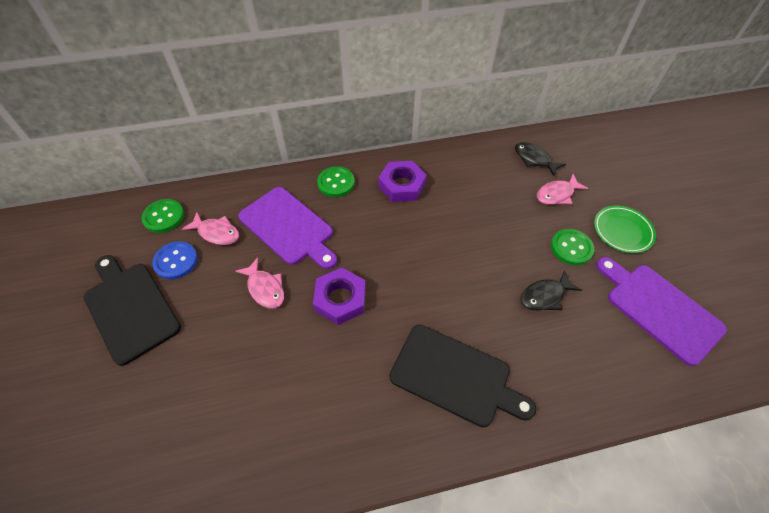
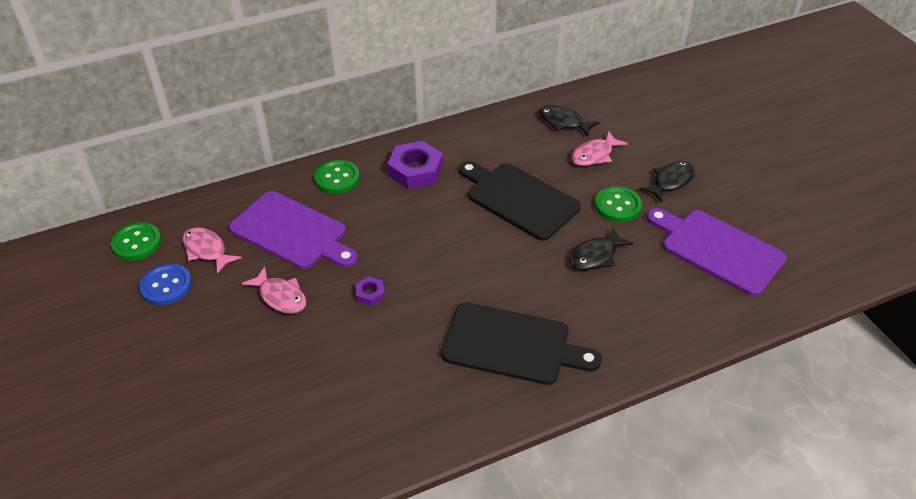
camera: 10 degrees left, 10 degrees down
black cutting board [84,255,181,366] -> black cutting board moved to [459,161,581,241]
pink fish [182,212,239,245] -> pink fish turned 150 degrees counterclockwise [183,227,242,274]
purple nut [313,268,366,325] -> purple nut [355,276,385,306], size x0.49
green plate [594,205,656,253] -> black fish [640,161,695,203]

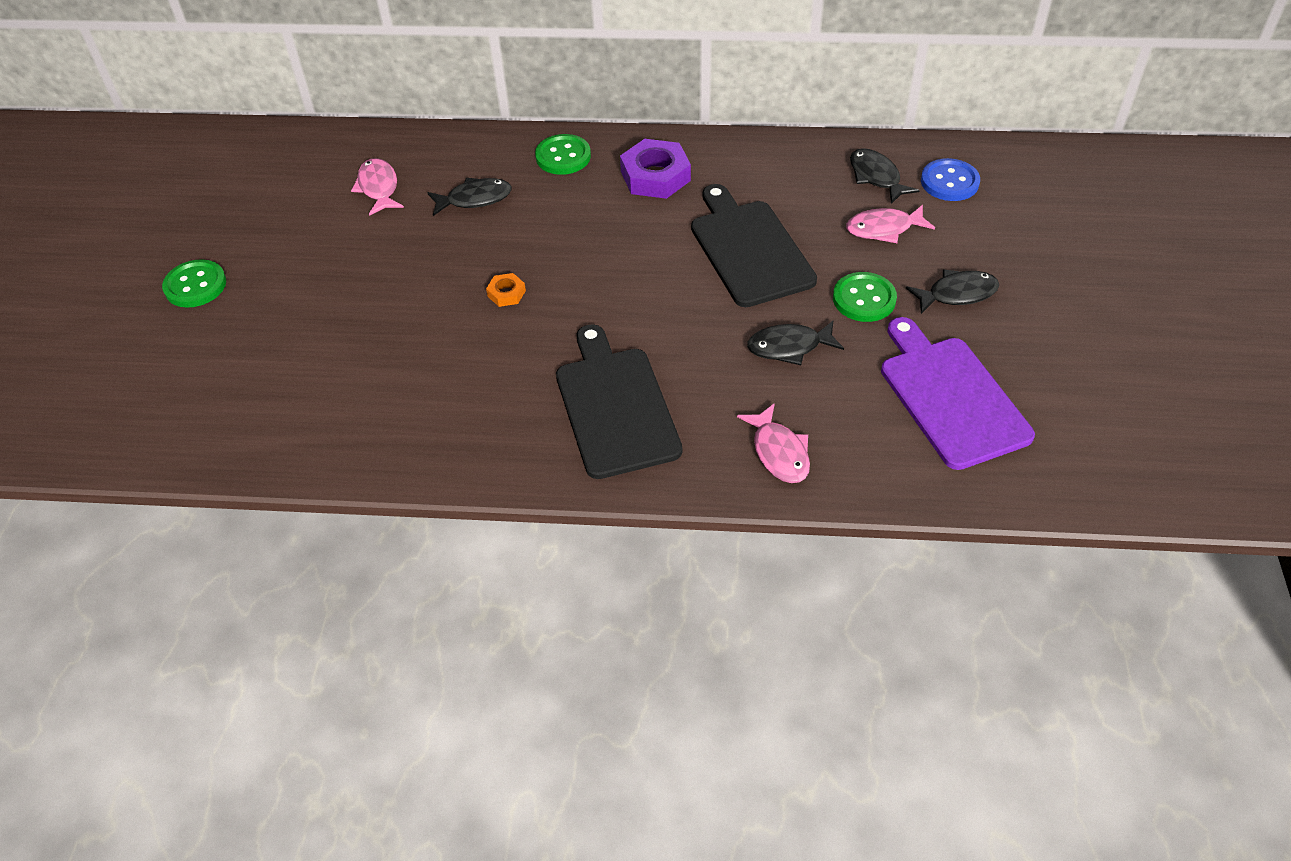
camera: 30 degrees right, 5 degrees up
green button [111,222,162,261] -> green button moved to [162,259,226,308]
blue button [139,264,192,305] -> blue button moved to [921,158,980,201]
purple cutting board [229,191,358,269] -> black fish [427,178,512,216]
pink fish [242,266,306,314] -> pink fish moved to [737,403,810,483]
purple nut [355,276,385,306] -> orange nut [486,273,526,307]
black cutting board [441,303,601,385] -> black cutting board turned 150 degrees counterclockwise [556,324,682,479]

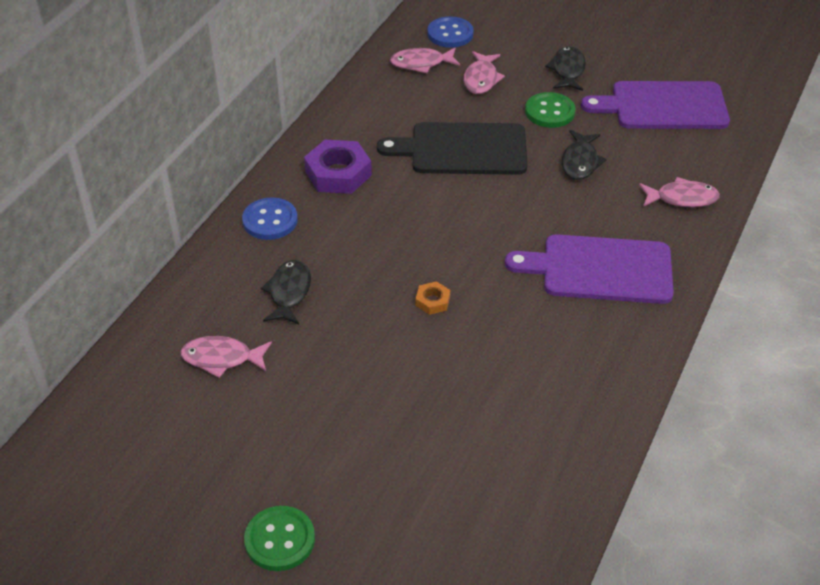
camera: 70 degrees left, 5 degrees down
green button [535,134,591,175] -> blue button [242,197,298,240]
black cutting board [556,324,682,479] -> purple cutting board [505,234,674,304]
black fish [850,148,920,204] -> pink fish [390,48,460,73]

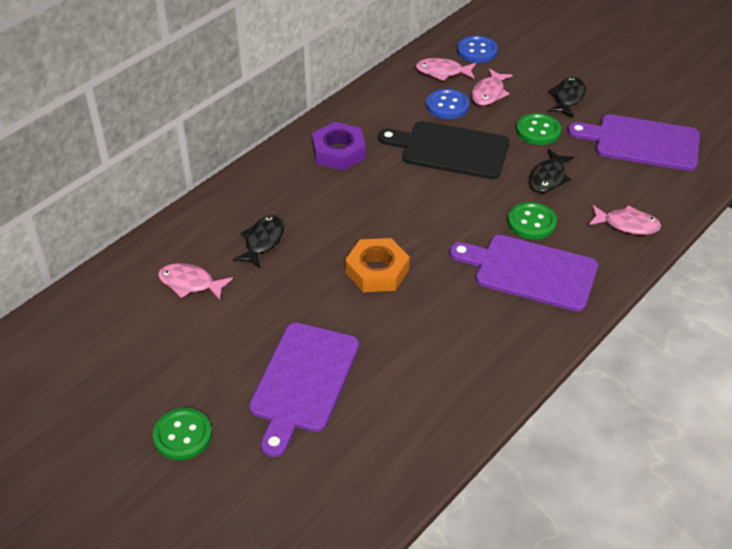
camera: 15 degrees right, 0 degrees up
blue button [242,197,298,240] -> blue button moved to [426,89,469,119]
orange nut [415,281,450,315] -> orange nut [345,238,410,292], size x2.03
none -> purple cutting board [249,323,359,457]
none -> green button [508,202,557,239]

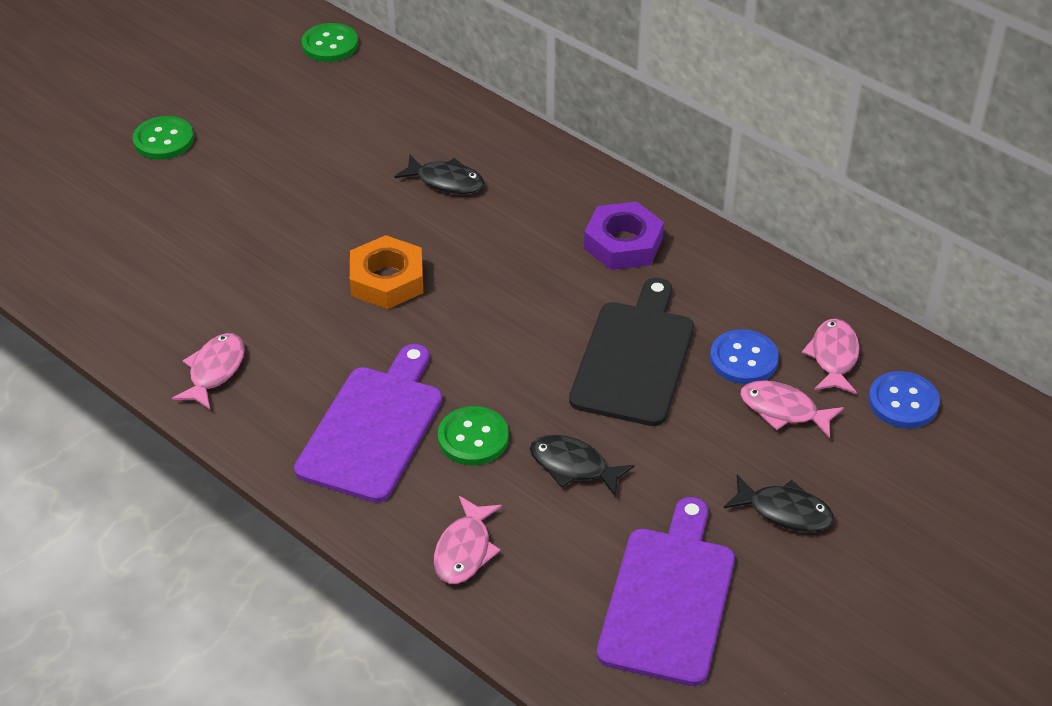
camera: 90 degrees right, 0 degrees up
pink fish [158,263,233,300] -> pink fish moved to [172,333,245,410]
purple cutting board [249,323,359,457] -> none
green button [516,113,561,145] -> green button moved to [301,23,358,62]

